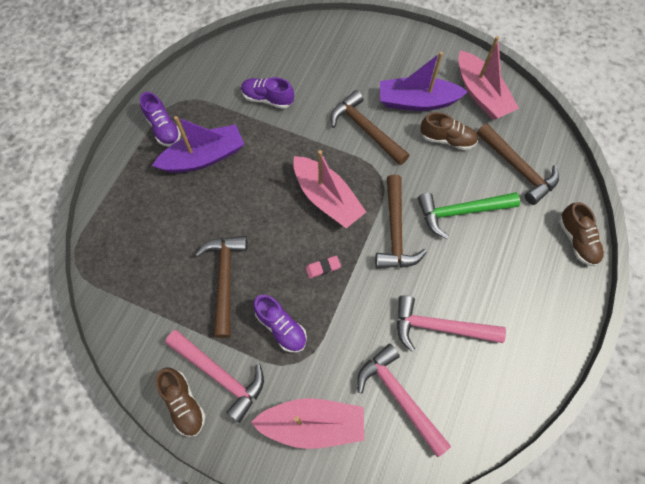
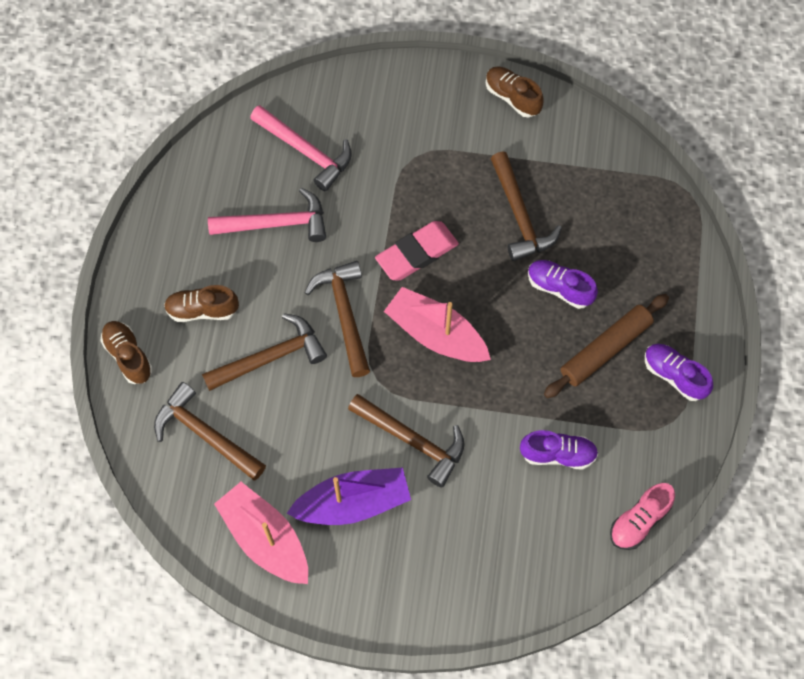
camera: 165 degrees right, 0 degrees up
purple boat [152,116,244,173] -> brown rolling pin [544,294,669,398]
pink hammer [165,330,264,423] -> none
pink boat [250,398,364,449] -> none
purple shoe [253,295,307,353] -> purple shoe moved to [528,260,598,309]
pink eraser [305,256,341,279] -> pink eraser [375,221,459,280], size x2.11
green hammer [418,192,520,239] -> brown hammer [202,313,327,391]
brown shoe [420,112,478,150] -> brown shoe moved to [164,285,239,322]
none -> pink shoe [610,483,675,550]

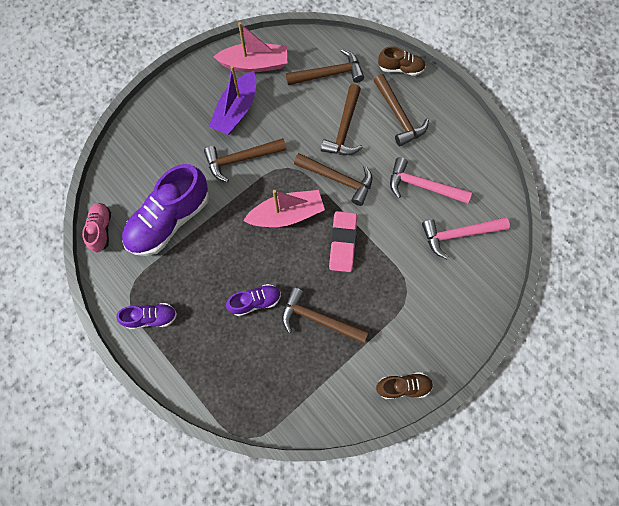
camera: 130 degrees right, 5 degrees up
brown shoe [164,285,239,322] -> brown hammer [374,74,429,146]
pink hammer [208,188,326,242] -> pink hammer turned 75 degrees clockwise [390,157,472,204]
purple shoe [520,430,598,470] -> purple shoe [122,164,209,256], size x1.97
brown rolling pin [544,294,669,398] -> none

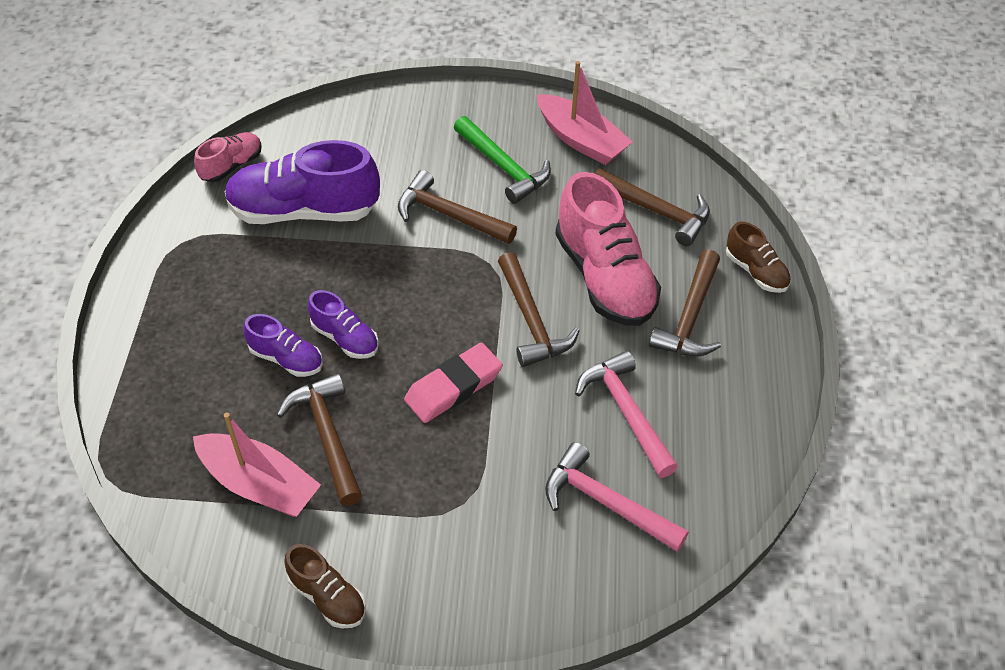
camera: 45 degrees right, 20 degrees down
purple shoe [116,303,177,329] -> purple shoe moved to [308,290,379,359]
purple boat [209,66,256,135] -> green hammer [454,116,551,204]
pink boat [243,190,325,227] -> pink boat moved to [193,413,321,517]
brown hammer [321,84,363,155] -> pink shoe [556,172,661,326]

